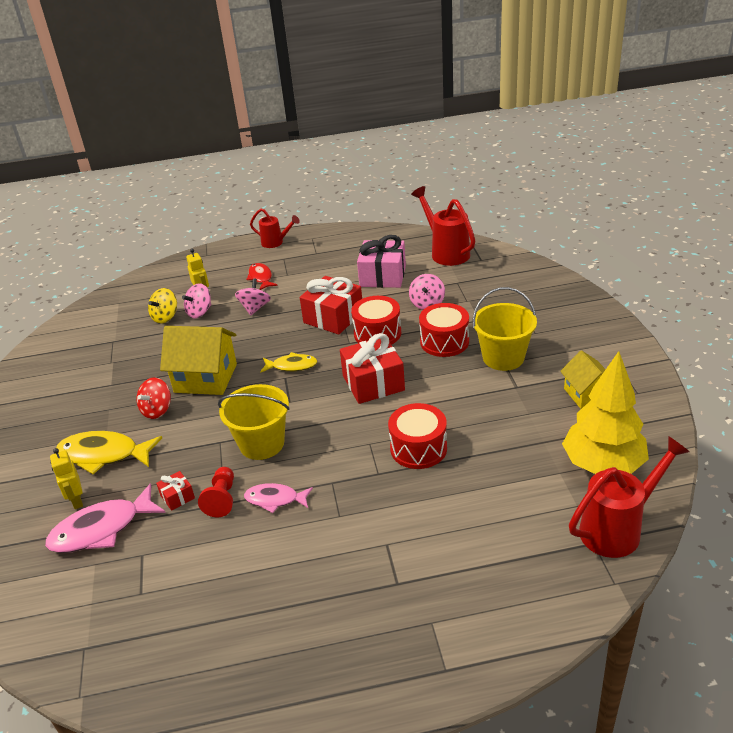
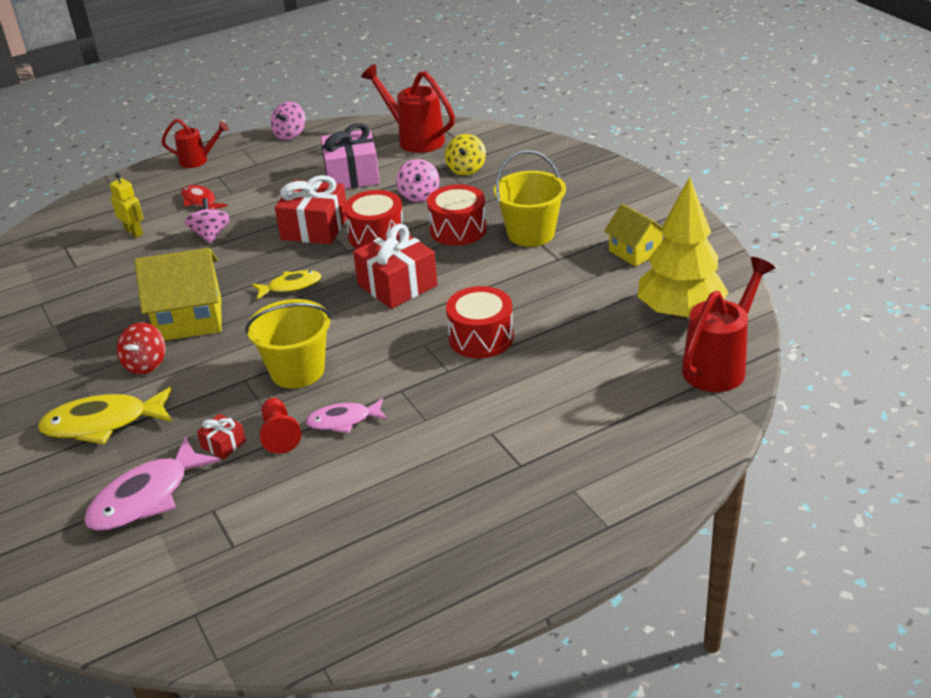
camera: 20 degrees left, 0 degrees up
yellow robot [50,448,83,509] -> none
yellow spinning top [148,288,177,324] -> yellow spinning top moved to [445,134,486,176]
pink spinning top [182,283,211,318] -> pink spinning top moved to [271,101,306,140]

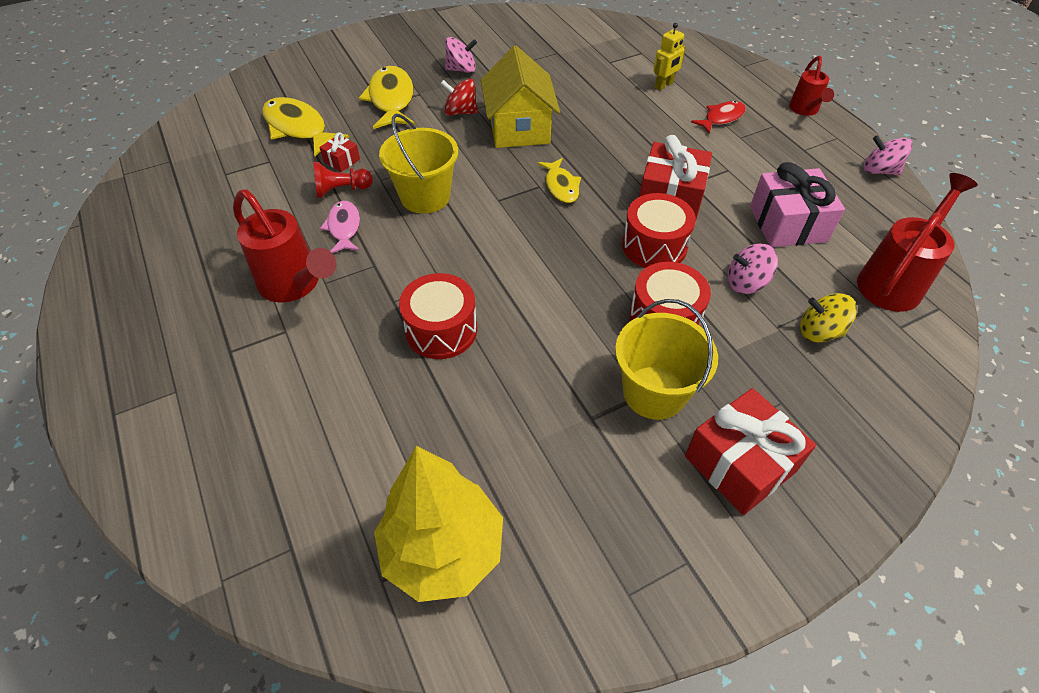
camera: 90 degrees right, 15 degrees up
pink fish [84,436,220,531] -> yellow fish [262,97,349,157]
pink spinning top [185,198,230,244] -> pink spinning top moved to [445,37,477,73]
red gift [353,224,437,309] -> red gift moved to [685,388,816,515]
yellow house [604,204,663,267] -> none
red watering can [682,257,775,392] -> red watering can moved to [233,189,336,303]

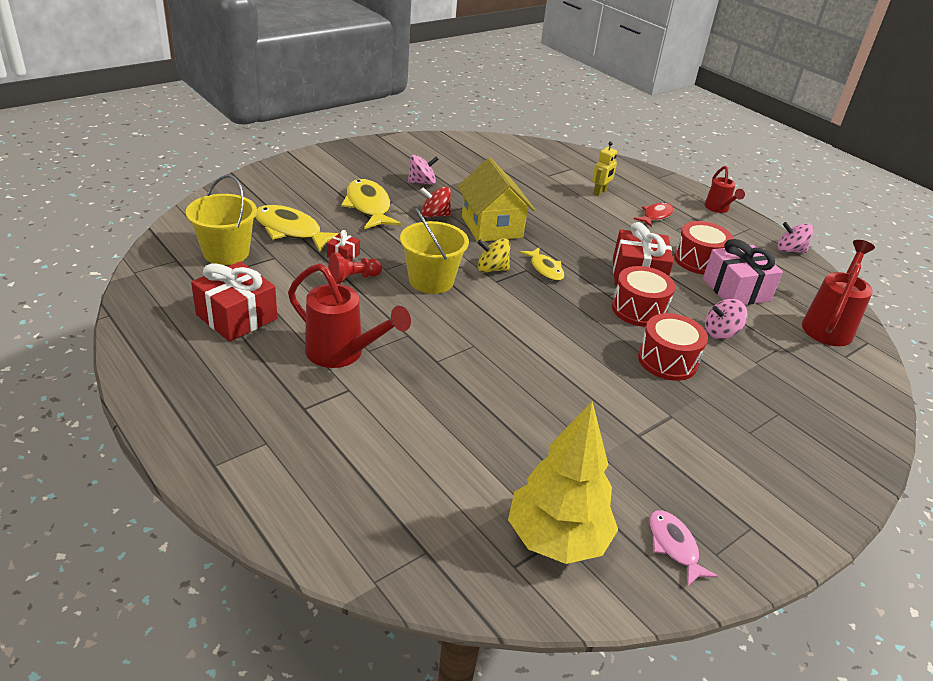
camera: 15 degrees left, 15 degrees down
pink fish [320,201,360,253] -> pink fish moved to [649,510,718,586]
red drum [399,273,477,359] -> red drum moved to [674,221,733,275]
yellow bucket [615,299,718,420] -> yellow bucket moved to [186,175,257,265]
red gift [685,388,816,515] -> red gift moved to [191,261,277,342]
yellow spinning top [800,293,857,342] -> yellow spinning top moved to [477,238,510,272]

